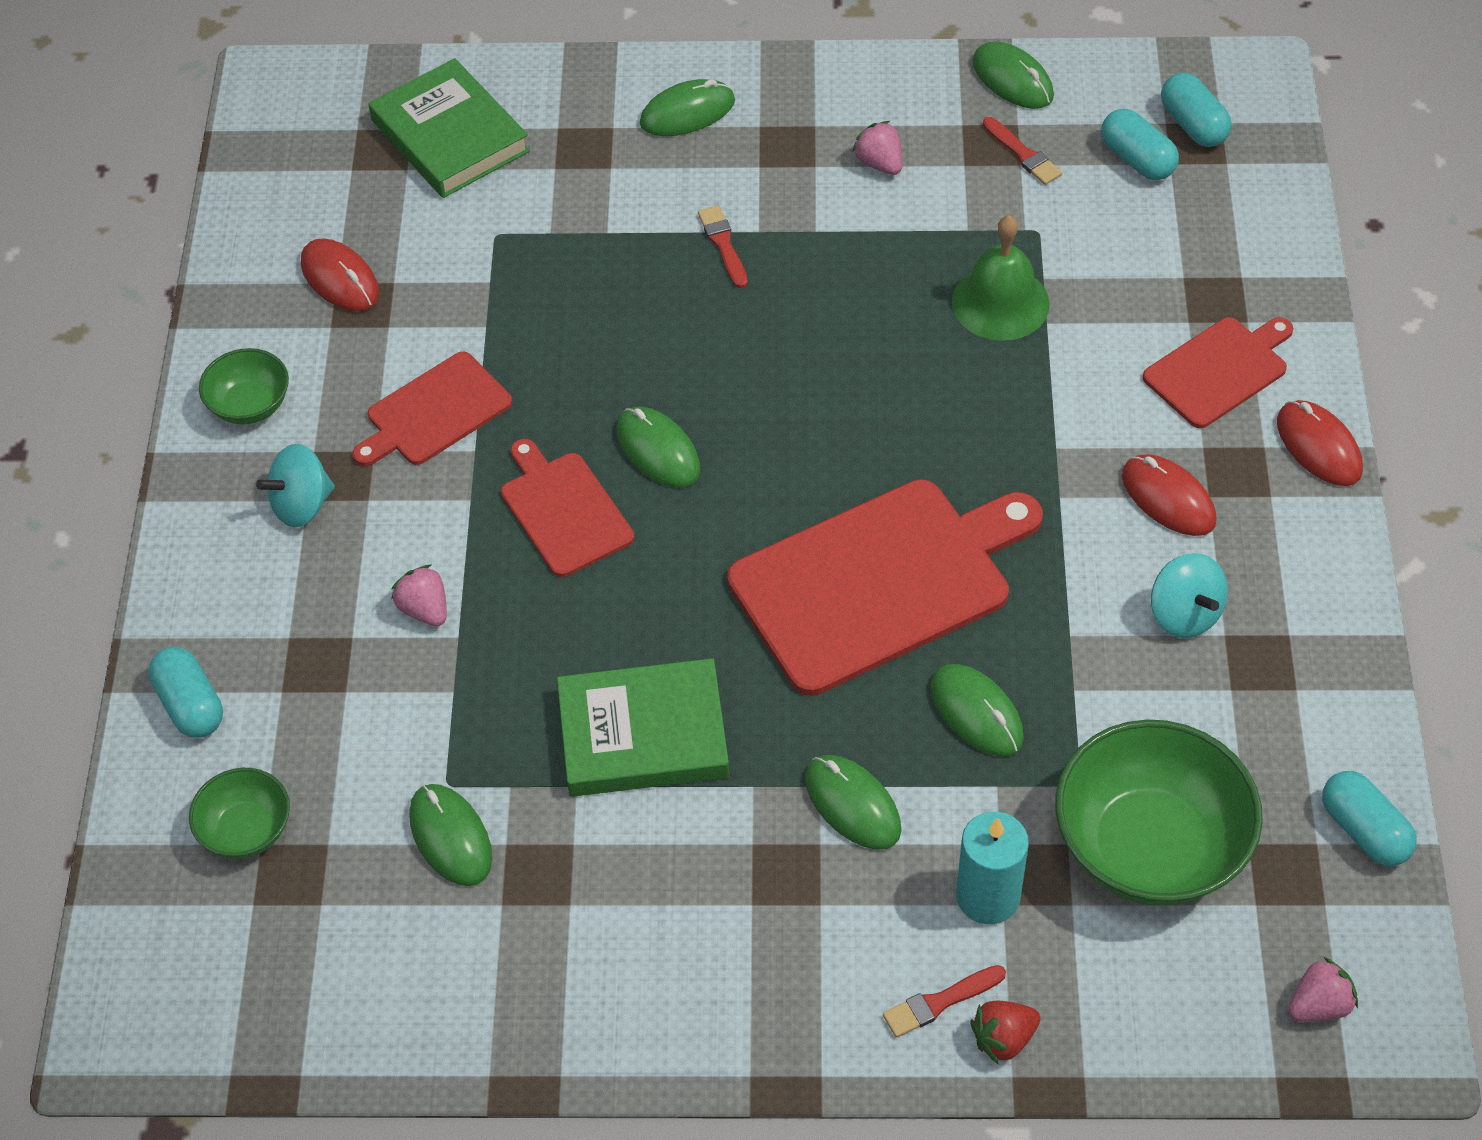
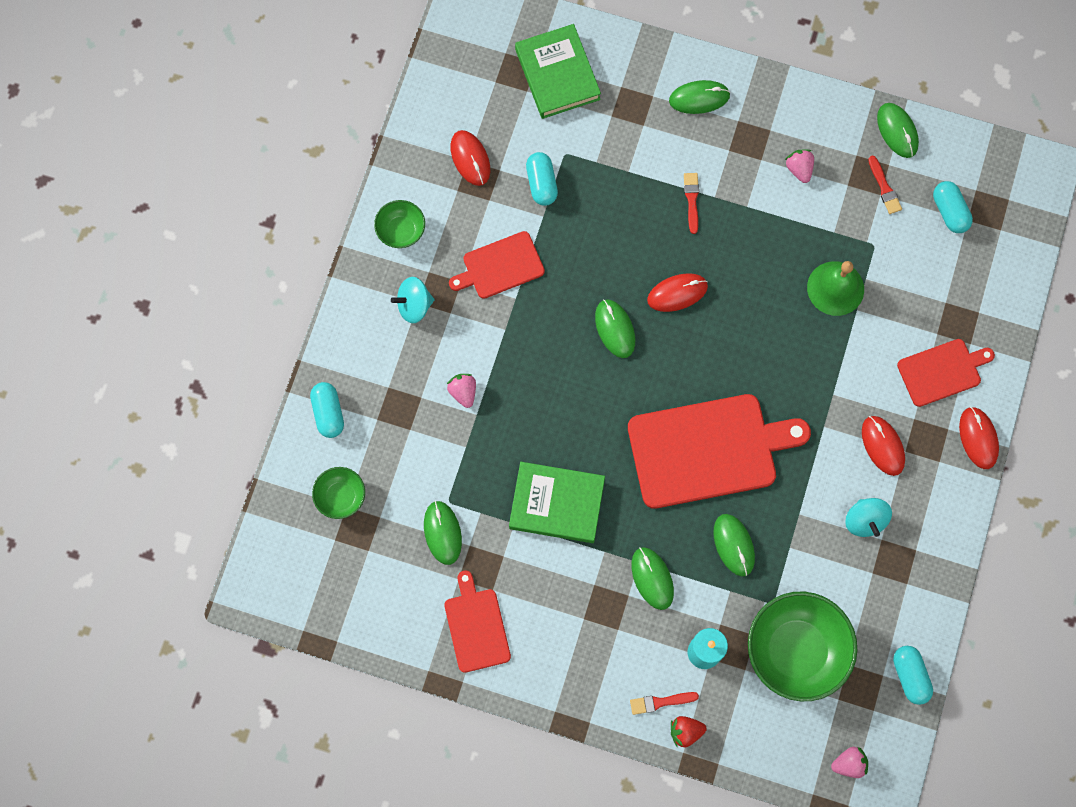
camera: 15 degrees right, 20 degrees up
red cutting board [501,439,634,577] -> red cutting board moved to [444,570,511,673]
turquoise capsule [1161,73,1232,147] -> turquoise capsule moved to [526,152,558,206]
none -> red mouse [647,273,708,312]

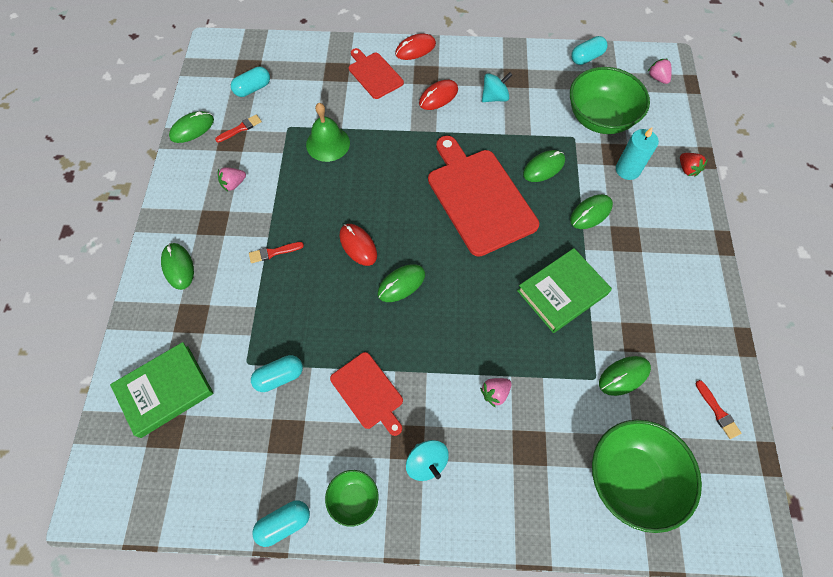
camera: 105 degrees left, 10 degrees down
turquoise capsule [310,382,344,438] -> turquoise capsule moved to [253,500,310,547]
green bowl [312,467,365,519] -> green bowl [592,420,702,533], size x1.99
red cutting board [444,570,511,673] -> none
red mouse [451,130,490,186] -> none
green book [509,462,605,543] -> green book turned 60 degrees clockwise [517,248,612,333]
red brush [630,692,699,715] -> red brush moved to [696,380,741,439]

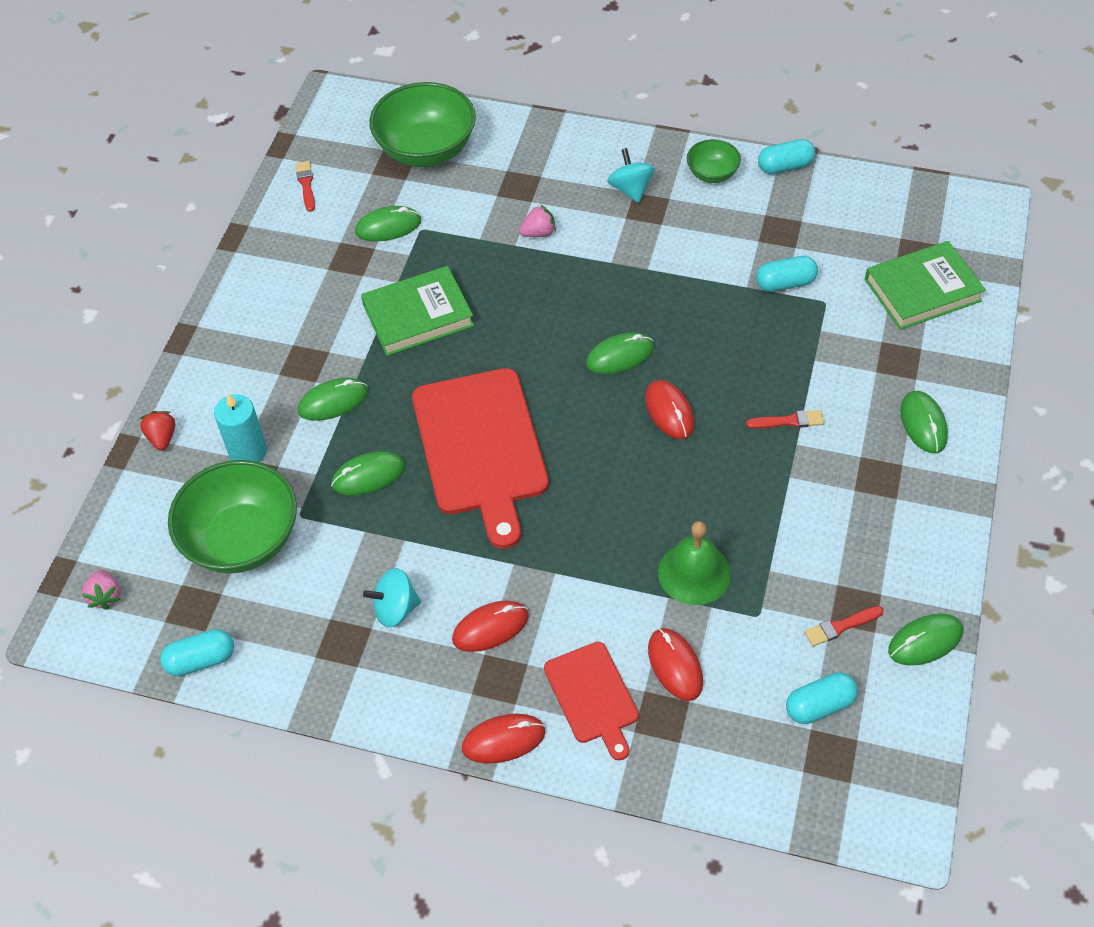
camera: 165 degrees left, 10 degrees down
pink strawberry [218,167,246,191] -> none
red cutting board [330,352,403,436] -> none
none -> red mouse [648,628,703,701]

